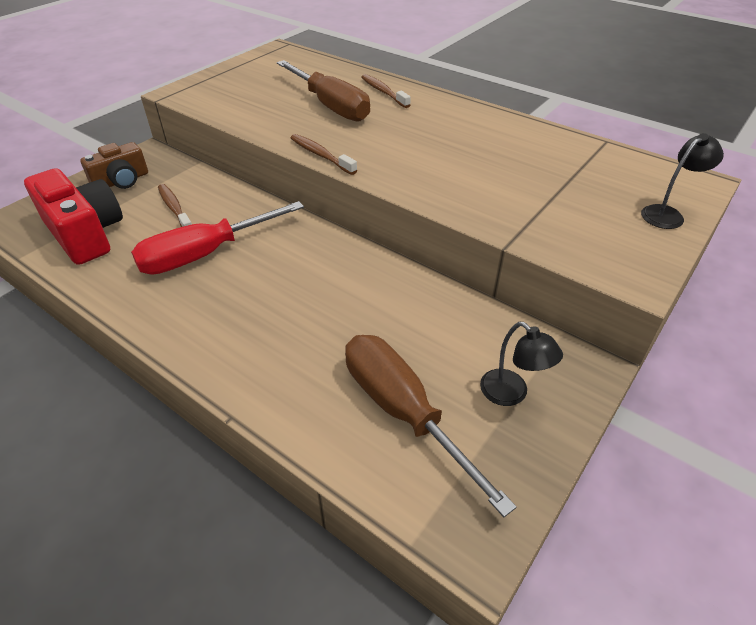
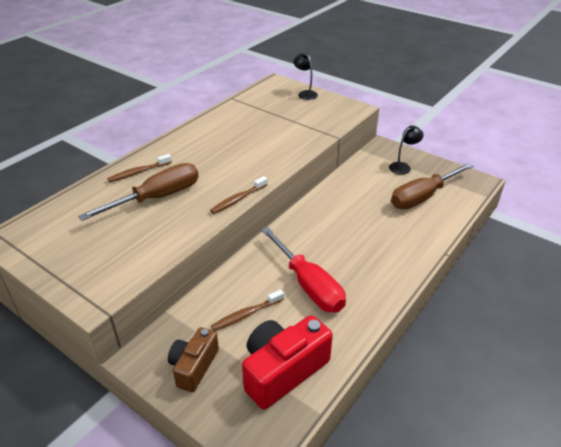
camera: 90 degrees left, 5 degrees down
brown camera [80,142,148,189] -> brown camera turned 120 degrees counterclockwise [168,327,219,392]

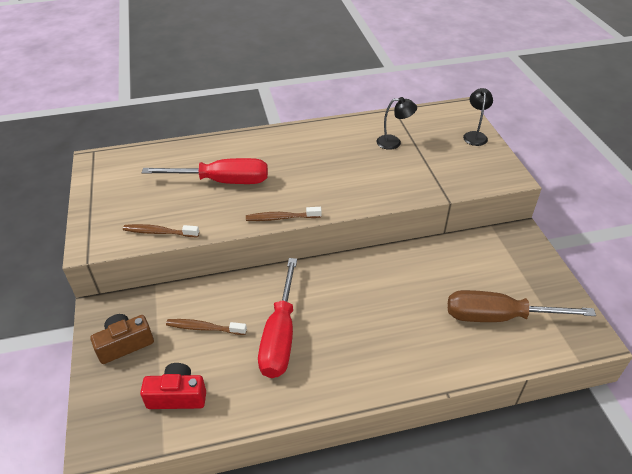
camera: 40 degrees right, 5 degrees up
brown screwdriver [78,163,199,221] -> red screwdriver [142,158,268,184]
brown toothbrush [107,154,172,182] -> brown toothbrush moved to [123,224,199,237]
red camera [242,315,333,410] -> red camera [140,363,206,409], size x0.63
black lamp [389,125,424,175] -> black lamp moved to [377,97,417,150]

